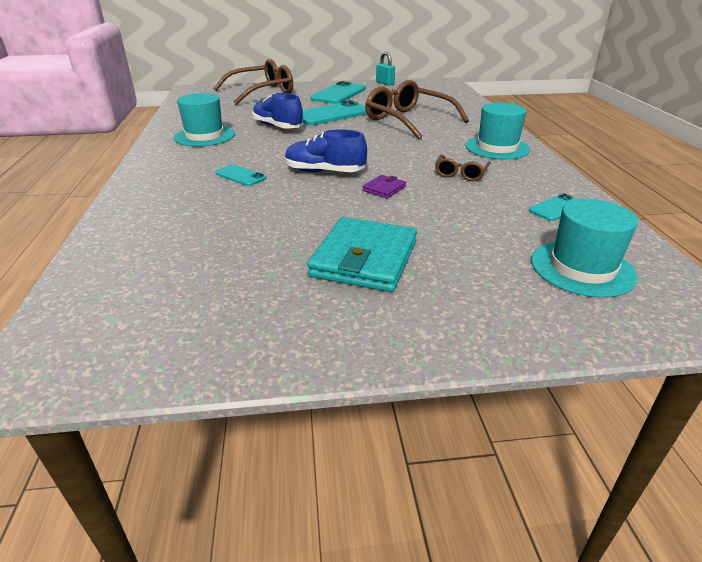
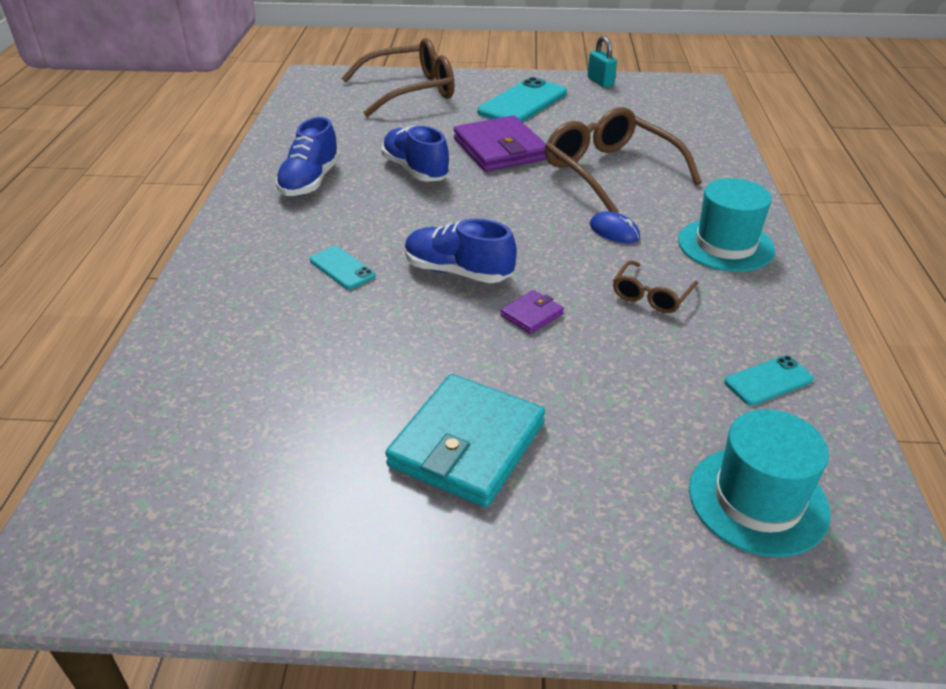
camera: 10 degrees right, 5 degrees up
turquoise hat [174,93,235,146] -> blue shoe [275,117,340,196]
turquoise phone [303,100,367,125] -> purple wallet [454,115,547,172]
none -> blue mouse [590,212,640,243]

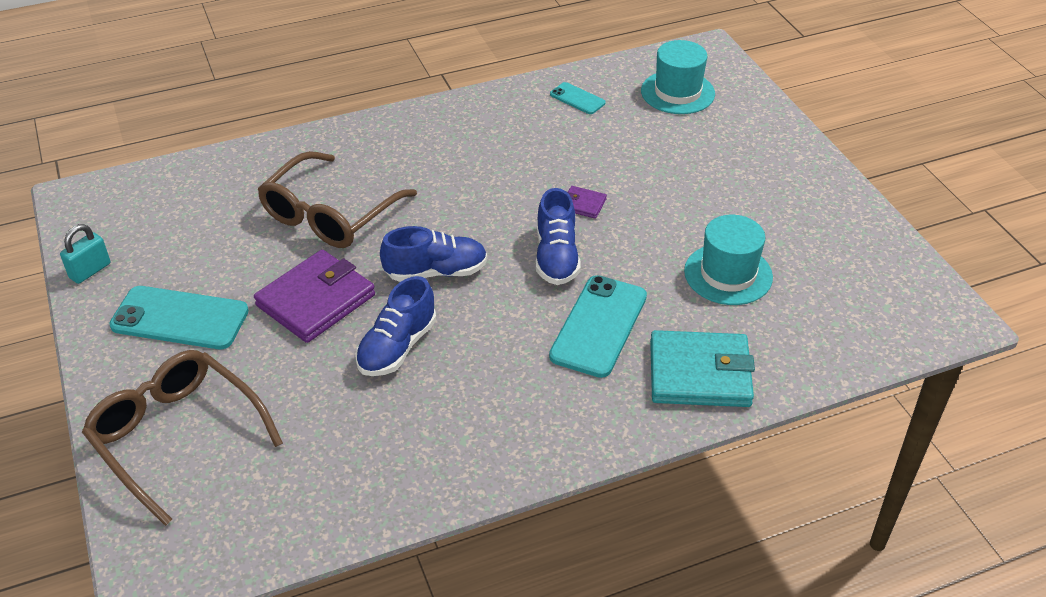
camera: 115 degrees left, 5 degrees up
blue shoe [275,117,340,196] -> blue shoe moved to [380,226,487,282]
turquoise phone [310,246,376,289] -> turquoise phone [549,275,647,378], size x1.92
turquoise wallet [385,374,545,507] -> turquoise wallet moved to [650,330,755,407]
blue mouse [590,212,640,243] -> none
brown glasses [613,260,698,313] -> none
turquoise hat [678,178,775,272] -> turquoise hat moved to [684,215,773,305]

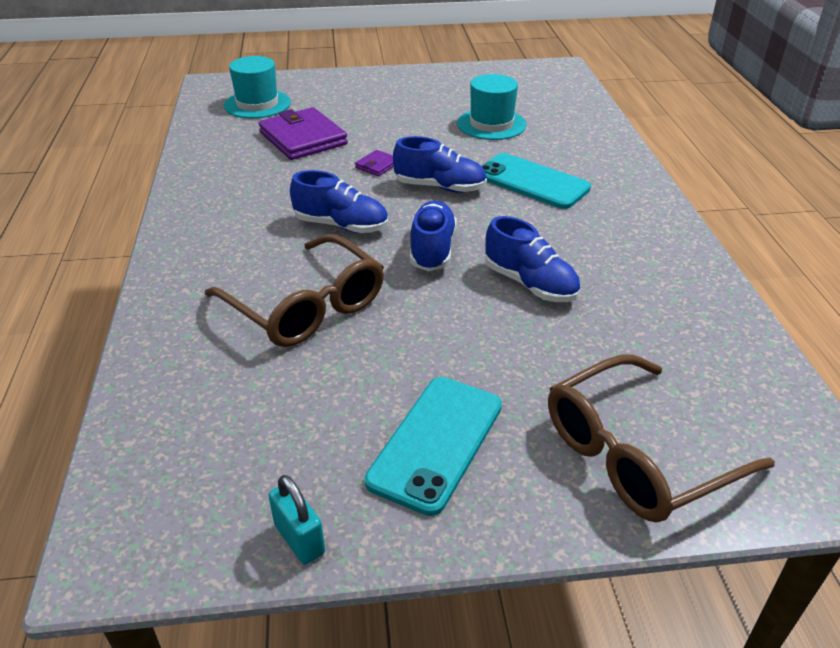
camera: 75 degrees left, 5 degrees down
purple wallet [254,250,375,343] -> purple wallet moved to [258,107,348,160]
turquoise phone [550,82,606,114] -> none
turquoise wallet [650,330,755,407] -> none
none -> blue shoe [290,170,388,233]

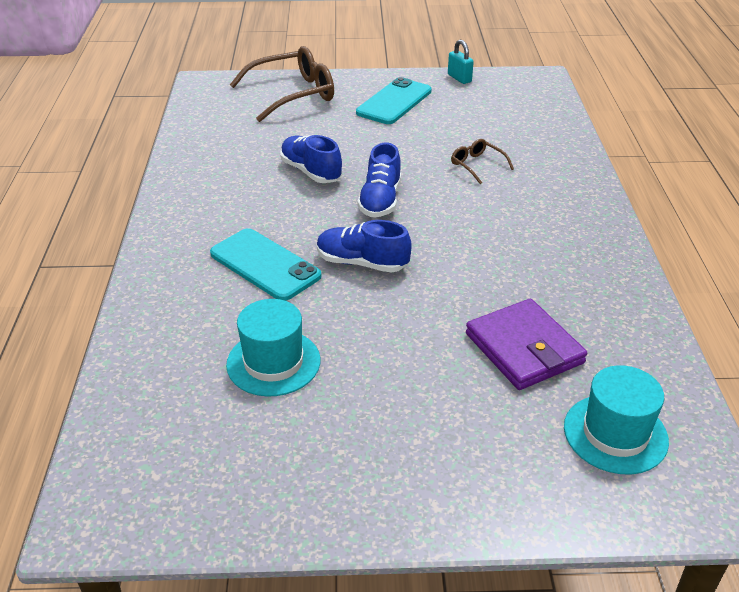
camera: 175 degrees left, 0 degrees up
brown glasses [205,234,384,347] -> brown glasses [451,139,514,184], size x0.48
blue shoe [290,170,388,233] -> none
purple wallet [355,150,394,176] -> none

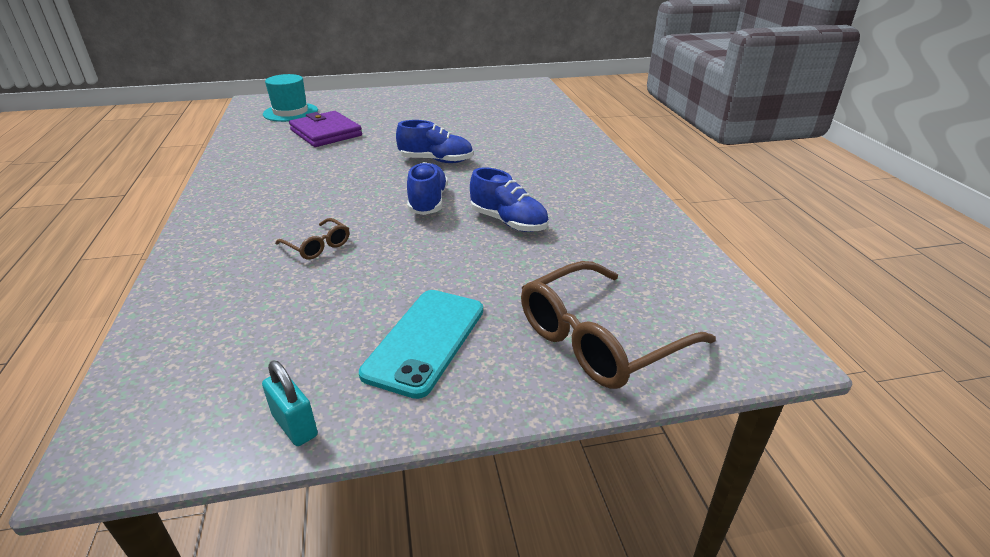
camera: 170 degrees right, 5 degrees down
turquoise phone [210,228,322,301] -> none
turquoise hat [226,299,320,397] -> none

